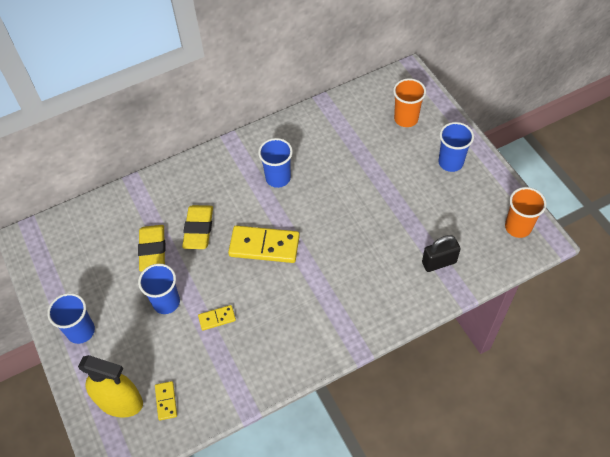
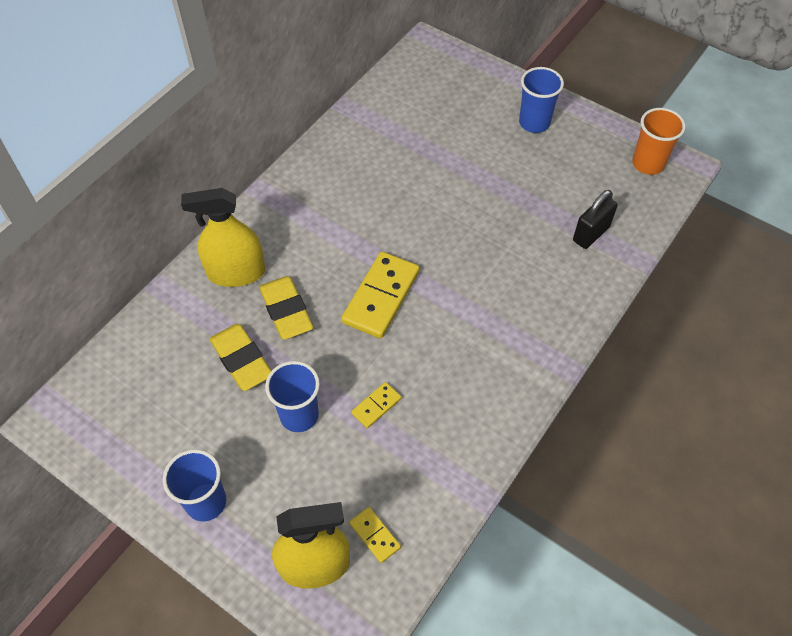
camera: 30 degrees left, 0 degrees up
yellow domino [228,226,300,263] -> yellow domino turned 45 degrees counterclockwise [341,252,420,339]
blue cup [258,138,293,188] -> none
orange cup [393,78,426,127] -> none
none -> yellow spray bottle [181,188,265,287]

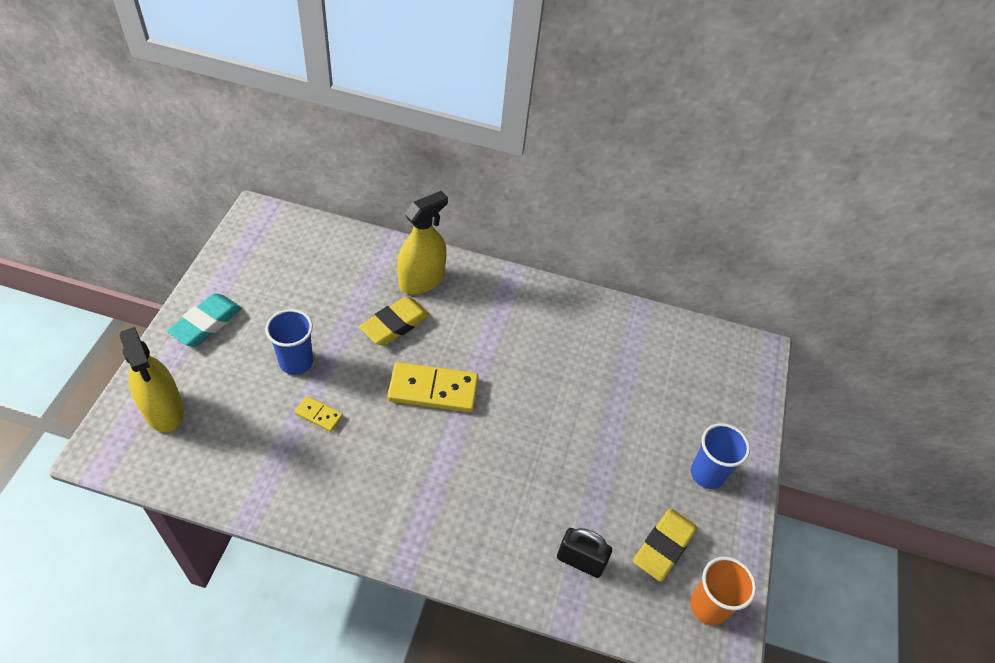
camera: 65 degrees right, 5 degrees down
blue cup [163,449,227,521] -> turquoise eraser [167,293,242,346]
yellow spray bottle [181,188,265,287] -> yellow spray bottle turned 75 degrees clockwise [397,191,448,294]
yellow eraser [209,324,271,391] -> yellow eraser moved to [633,508,697,582]
yellow domino [349,507,401,563] -> none

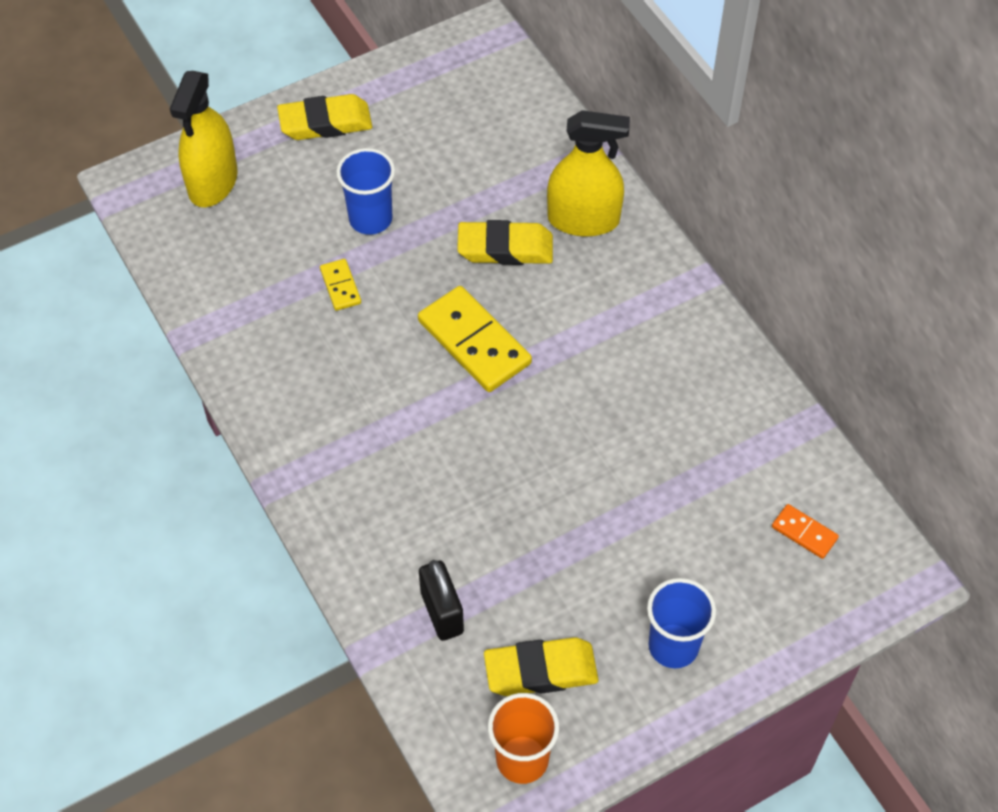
camera: 50 degrees right, 5 degrees up
turquoise eraser [167,293,242,346] -> yellow eraser [277,94,372,140]
none -> orange domino [772,504,839,559]

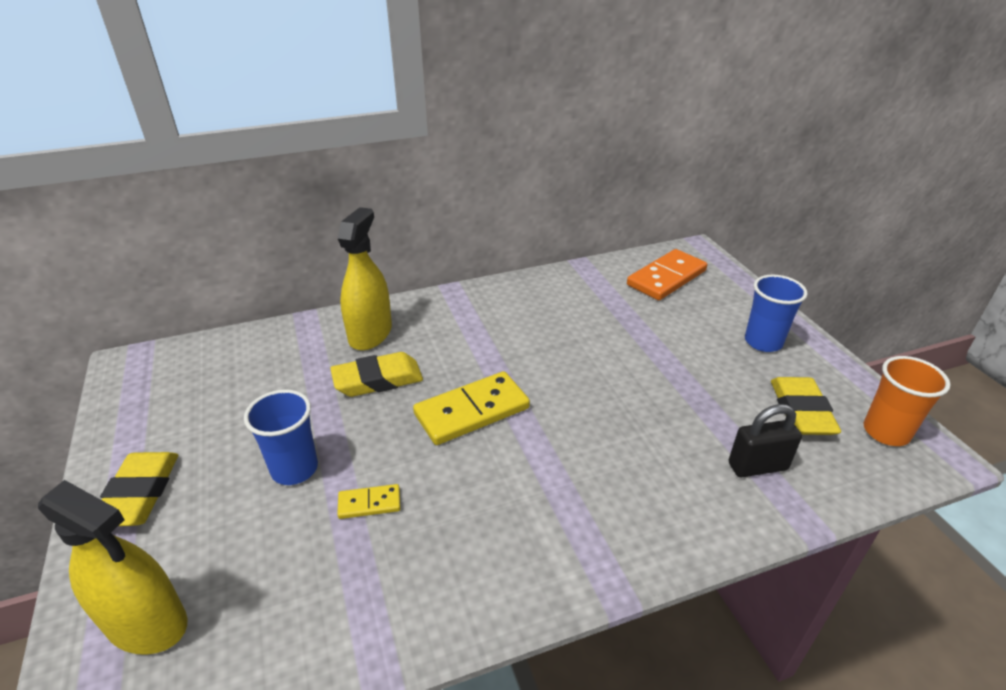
camera: 80 degrees left, 20 degrees down
yellow eraser [457,220,553,265] -> yellow eraser turned 60 degrees clockwise [330,352,423,397]
orange domino [772,504,839,559] -> orange domino [627,249,707,300], size x2.02

